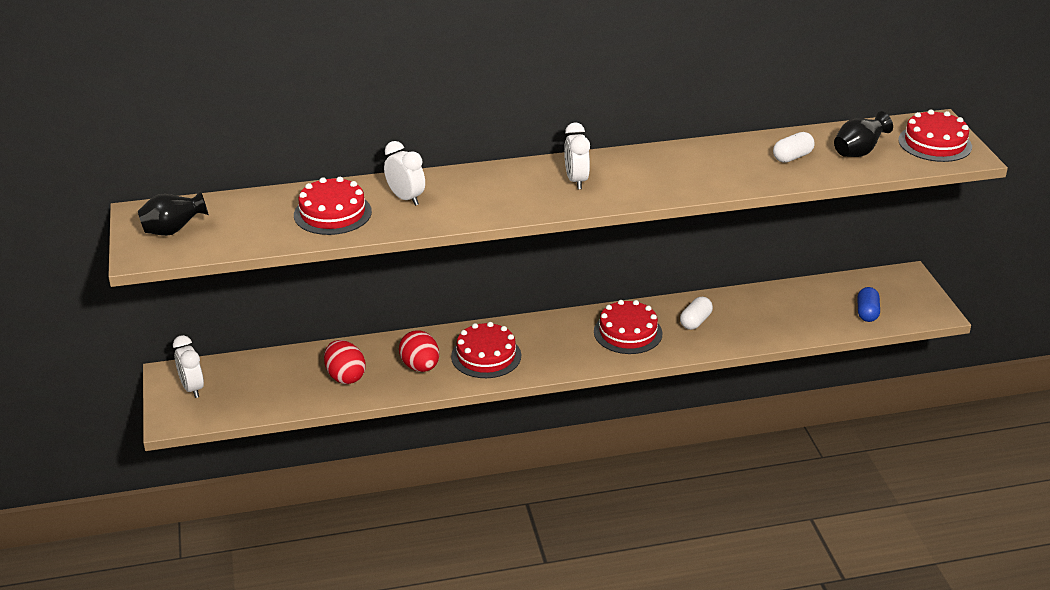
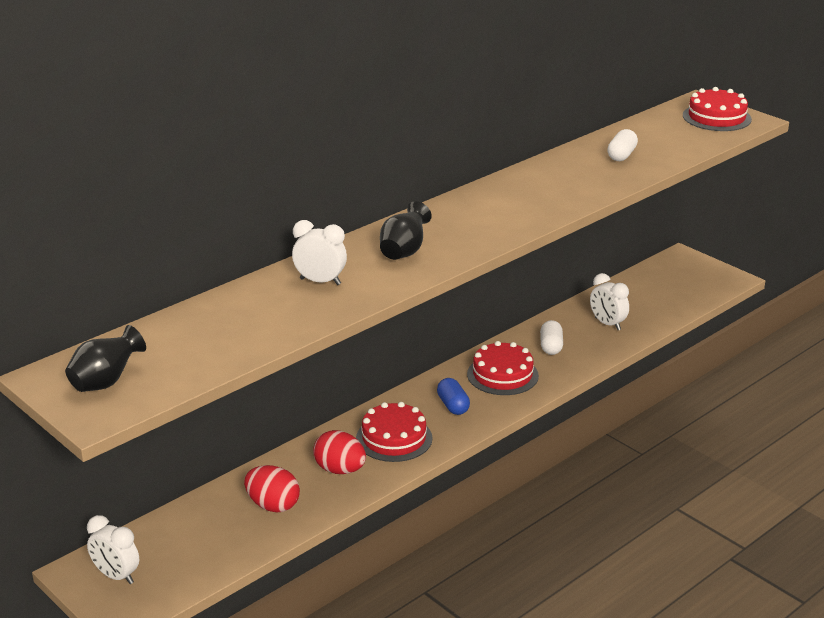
camera: 30 degrees left, 5 degrees down
red cake [294,177,372,235] -> none
white clock [564,122,590,189] -> white clock moved to [590,273,629,330]
black vase [834,111,893,157] -> black vase moved to [380,201,432,260]
blue capsule [857,287,880,322] -> blue capsule moved to [437,378,470,415]

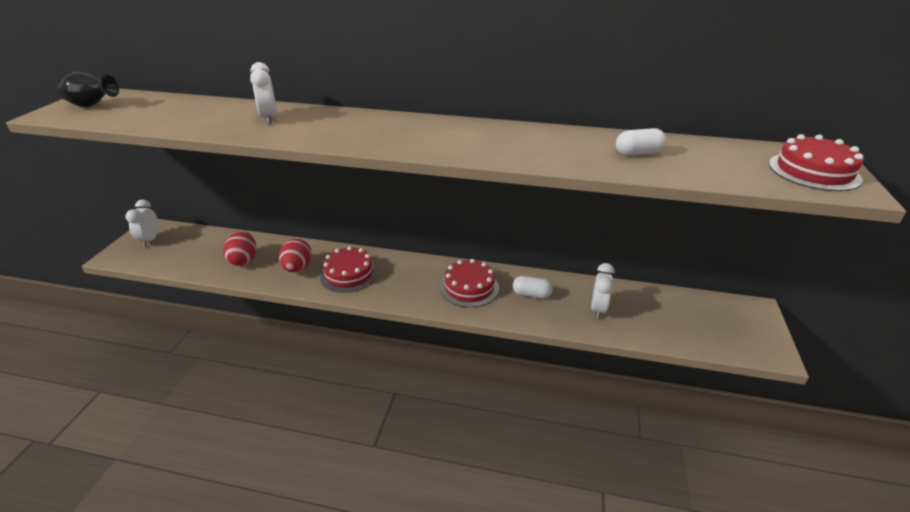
camera: 55 degrees right, 5 degrees up
black vase [380,201,432,260] -> none
blue capsule [437,378,470,415] -> none
white capsule [540,320,563,355] -> white capsule turned 45 degrees clockwise [513,276,553,298]

